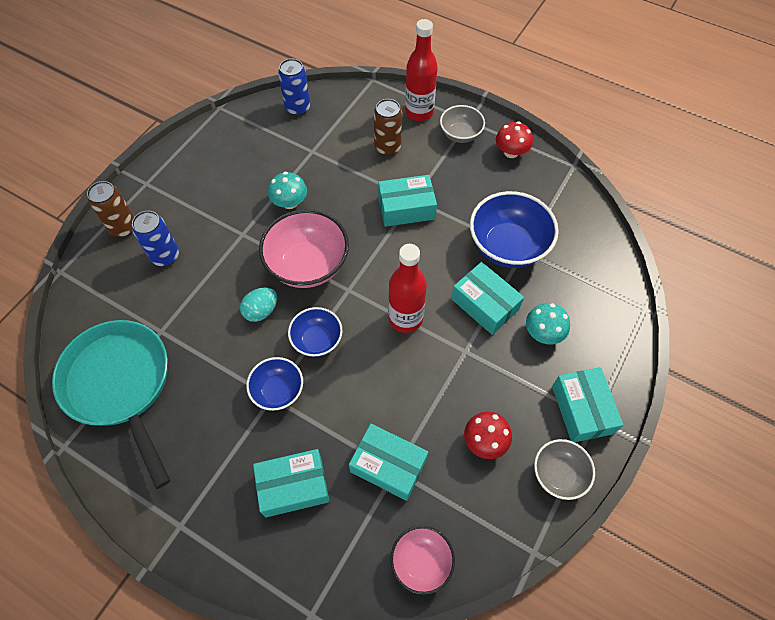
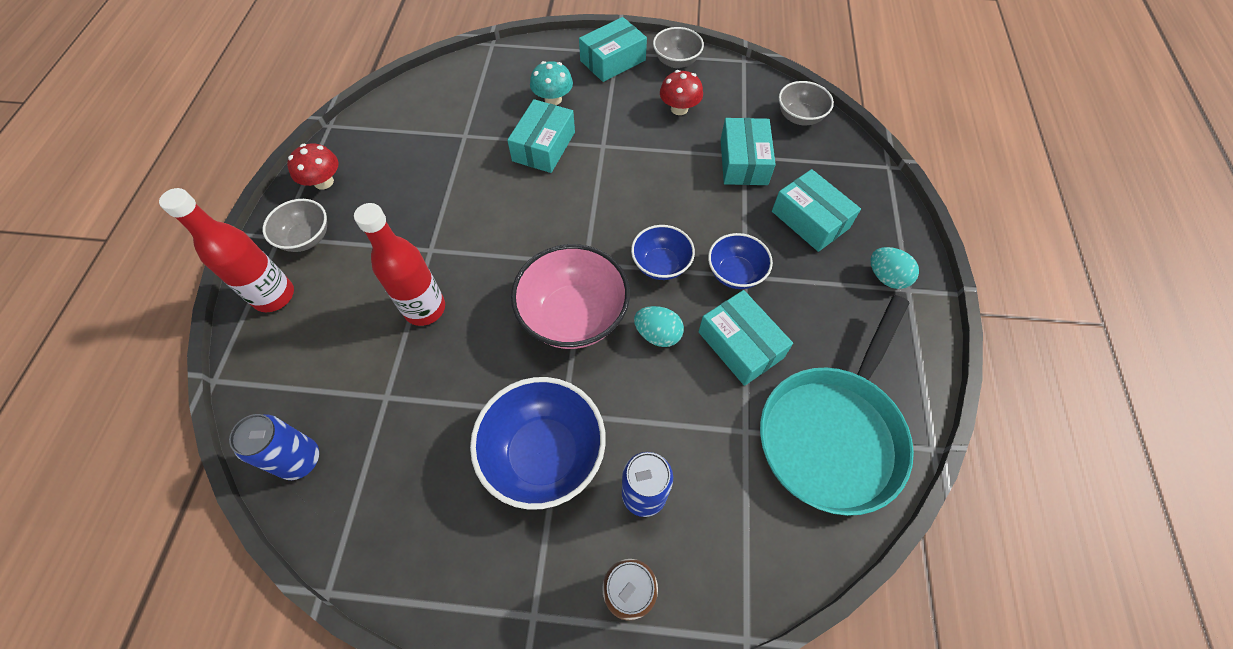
camera: 115 degrees left, 0 degrees up
turquoise mushroom [268,172,307,209] -> none
brown can [374,99,402,156] -> none
turquoise box [378,175,437,227] -> turquoise box moved to [699,290,793,386]
red bottle [388,244,427,333] -> red bottle moved to [354,203,445,326]
pink bowl [390,526,455,595] -> grey bowl [779,81,834,125]
blue bowl [470,191,559,268] -> blue bowl moved to [470,377,606,510]
none -> turquoise egg [870,247,919,289]

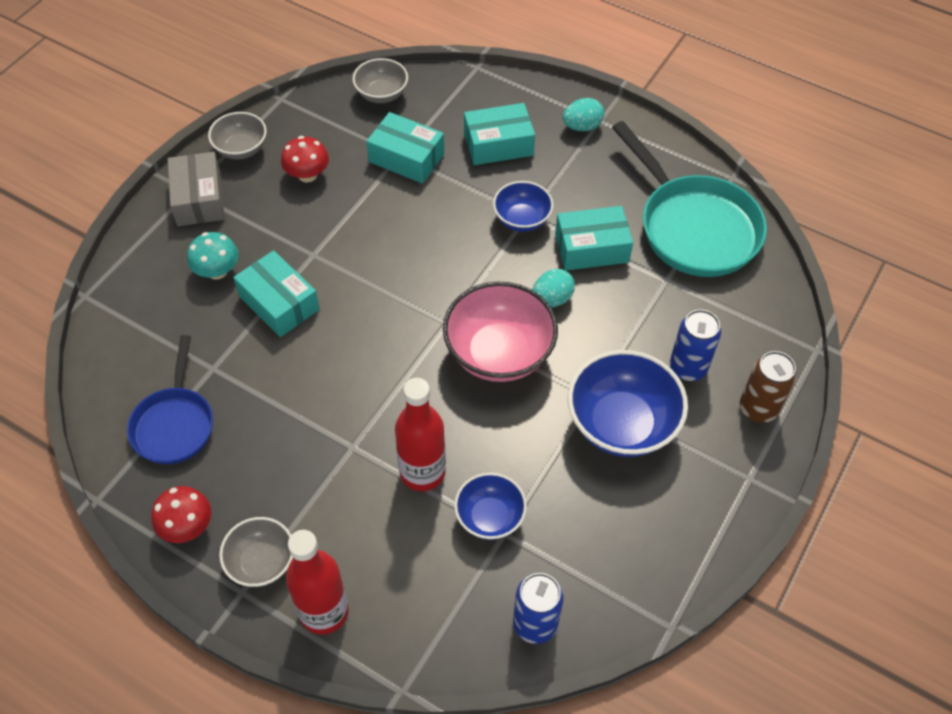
camera: 65 degrees left, 5 degrees down
turquoise box [579,17,647,82] -> grey box [168,152,225,226]
blue bowl [631,225,695,280] -> blue bowl moved to [454,473,527,540]
none -> blue pan [127,335,213,464]

